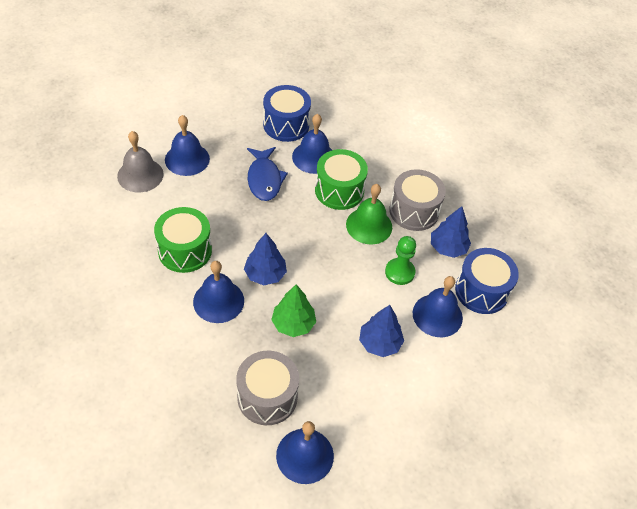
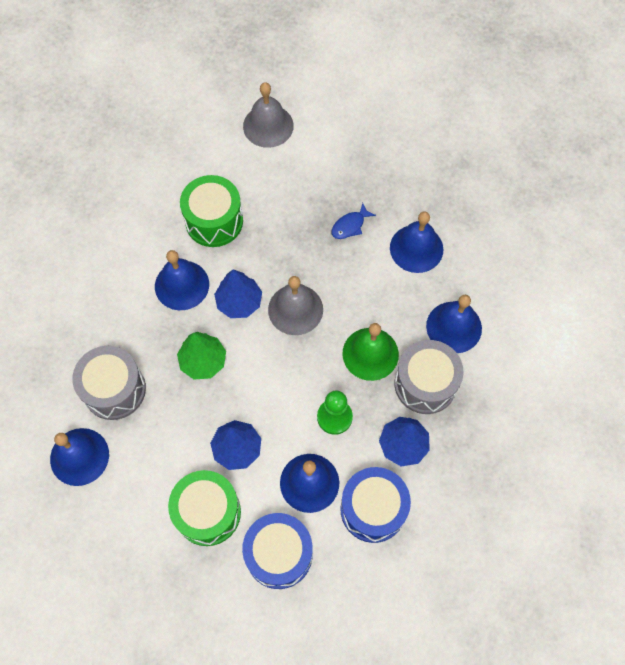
camera: 60 degrees right, 15 degrees up
blue bell [165,115,210,176] -> blue bell moved to [426,295,482,353]
blue fish [247,147,288,201] -> blue fish [332,203,376,239], size x0.57
blue drum [263,85,311,142] -> blue drum moved to [242,513,313,589]
green drum [315,149,368,210] -> green drum moved to [168,470,241,546]
none -> grey bell [268,276,323,335]

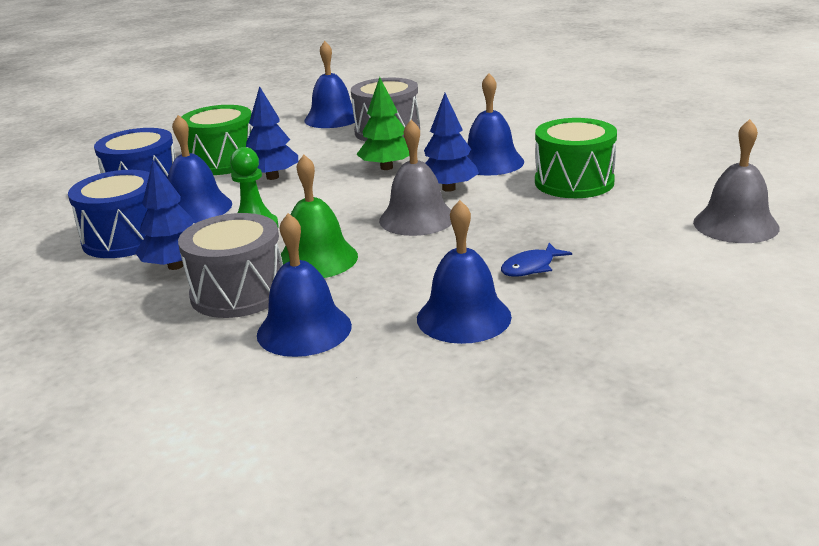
camera: 110 degrees right, 40 degrees down
blue fish [332,203,376,239] -> blue fish turned 105 degrees counterclockwise [501,243,572,277]

